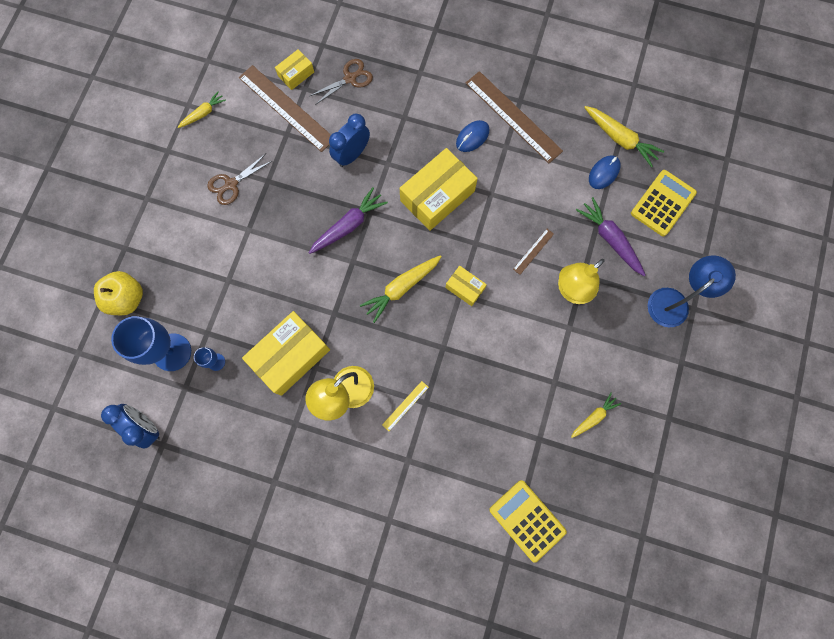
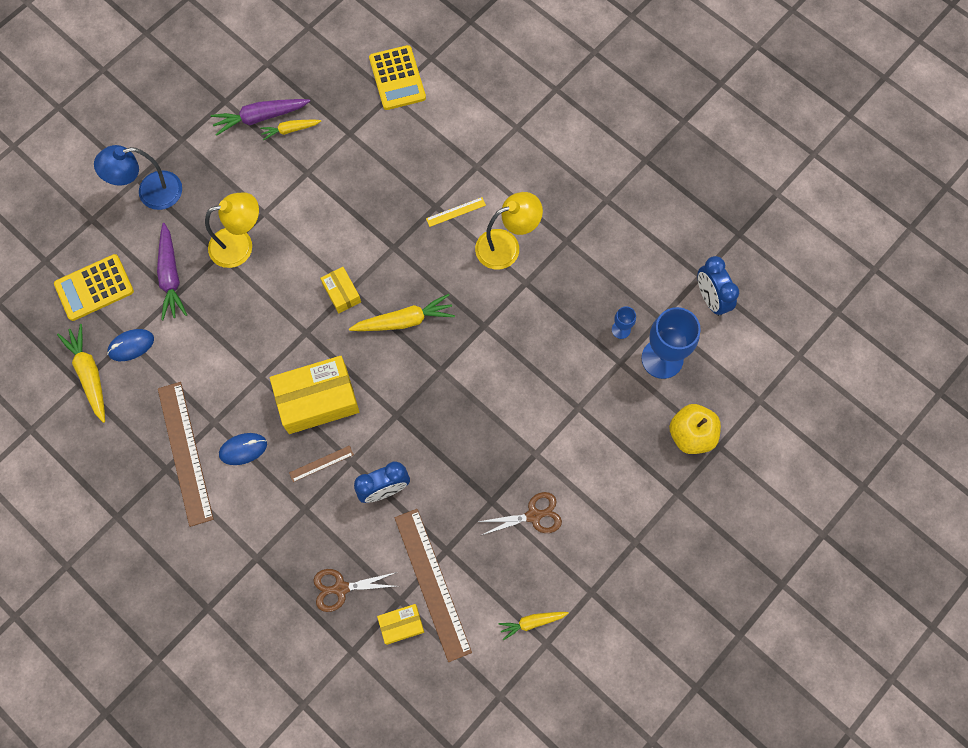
camera: 155 degrees left, 5 degrees down
yellow box [242,311,330,396] -> none
purple carrot [309,187,388,254] -> purple carrot moved to [210,99,310,136]
brown ruler [513,229,554,275] -> brown ruler moved to [289,446,354,482]

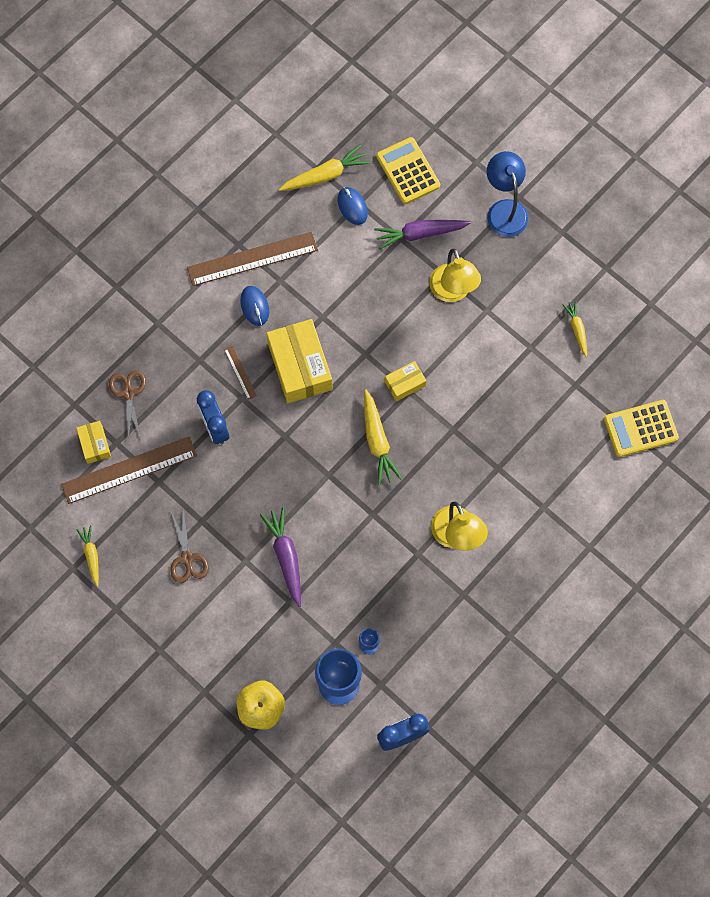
camera: 90 degrees right, 0 degrees up
purple carrot [210,99,310,136] -> purple carrot moved to [260,507,301,607]
yellow ruler [426,197,486,227] -> none

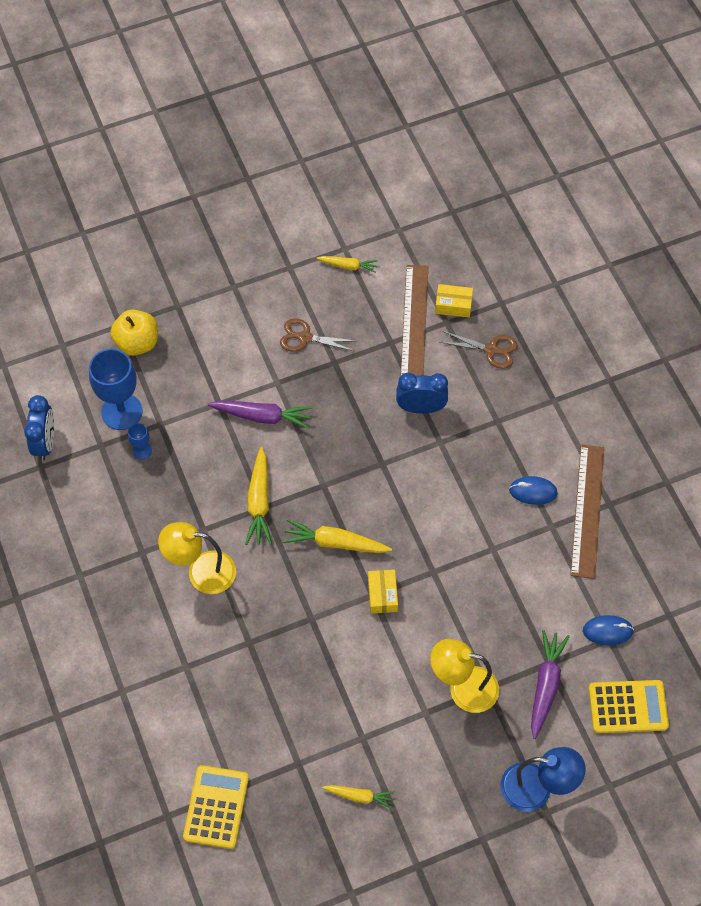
camera: 115 degrees right, 10 degrees down
brown ruler [224,346,257,400] -> none
yellow box [267,319,333,403] -> none
yellow carrot [279,144,370,191] -> yellow carrot moved to [245,447,272,545]

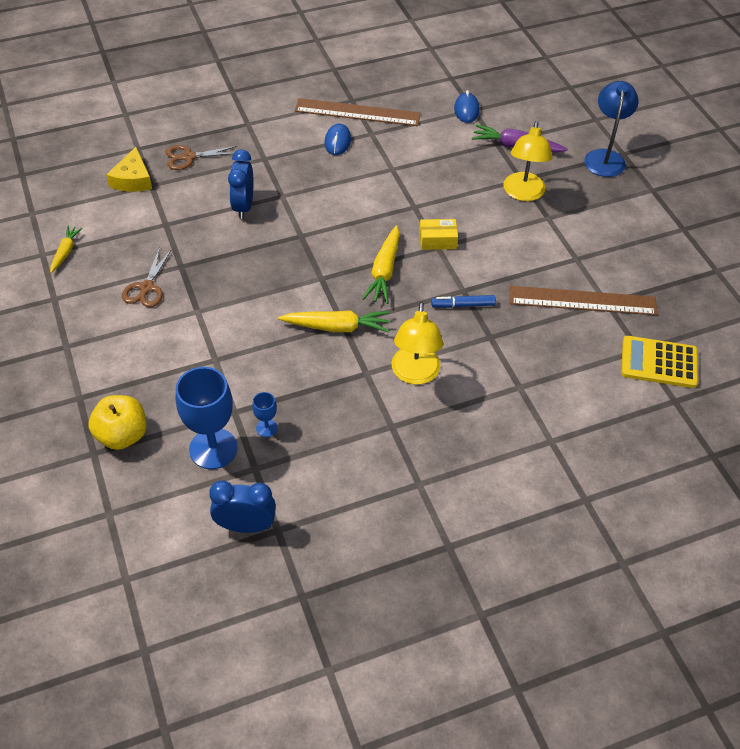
camera: 90 degrees left, 10 degrees down
purple carrot [208,400,313,429] -> none
yellow carrot [322,785,395,809] -> none
brown ruler [401,265,428,376] -> brown ruler moved to [510,286,658,315]
yellow box [435,284,473,317] -> yellow cheese [106,147,152,192]
brown scissors [439,331,517,369] -> brown scissors turned 120 degrees counterclockwise [166,145,237,170]
yellow calculator [589,680,669,733] -> none
none -> blue marker [431,295,496,308]

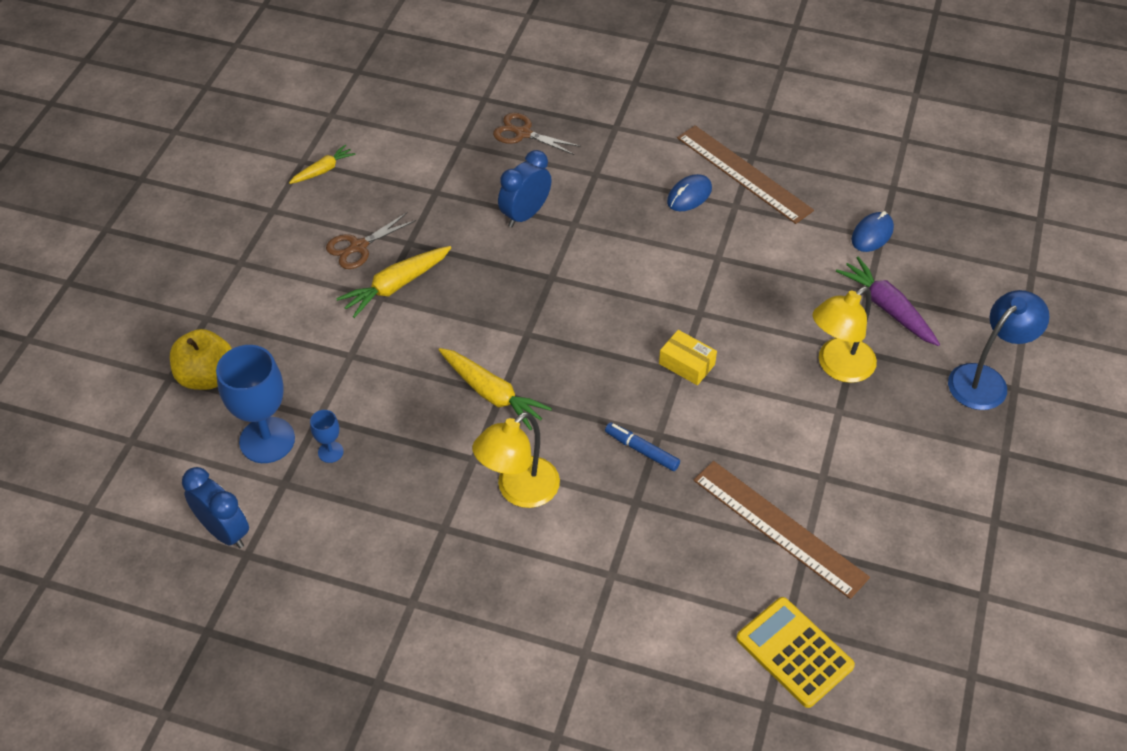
camera: 40 degrees right, 0 degrees up
yellow cheese [106,147,152,192] -> none
yellow carrot [362,225,400,304] -> yellow carrot moved to [336,246,451,318]

